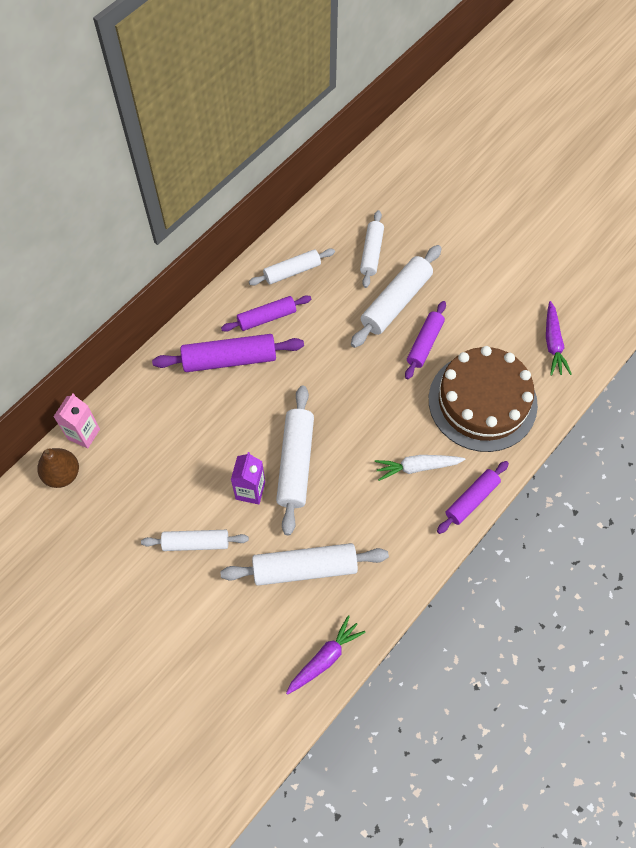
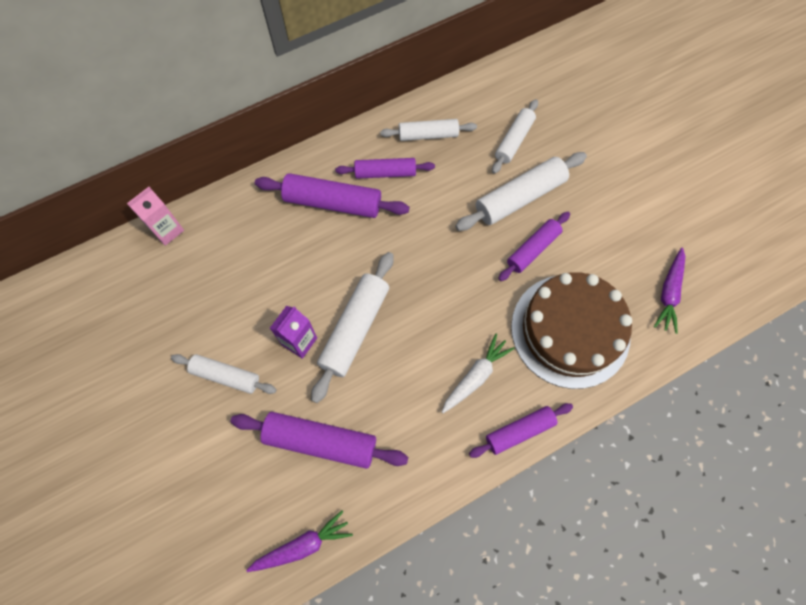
camera: 20 degrees right, 5 degrees up
brown pear [37,448,79,488] -> none
white rolling pin [220,543,389,586] -> purple rolling pin [231,412,408,469]
white carrot [375,455,466,481] -> white carrot turned 120 degrees clockwise [442,333,515,413]

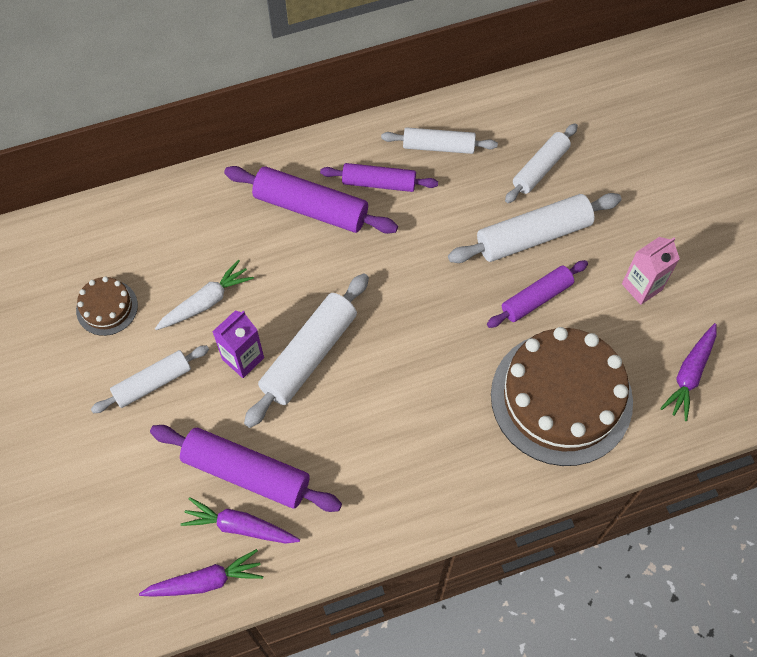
camera: 10 degrees right, 5 degrees down
pink carton [127,187,184,246] -> pink carton moved to [622,237,680,305]
white rolling pin [171,354,277,394] -> white rolling pin turned 60 degrees counterclockwise [91,345,209,413]
white carrot [442,333,515,413] -> white carrot moved to [155,260,254,330]
purple rolling pin [469,403,573,458] -> none
none -> brown cake [76,276,138,336]
none -> purple carrot [180,497,300,544]

